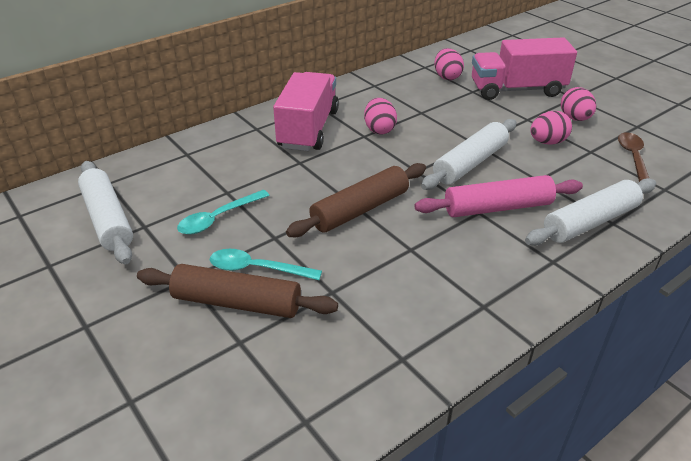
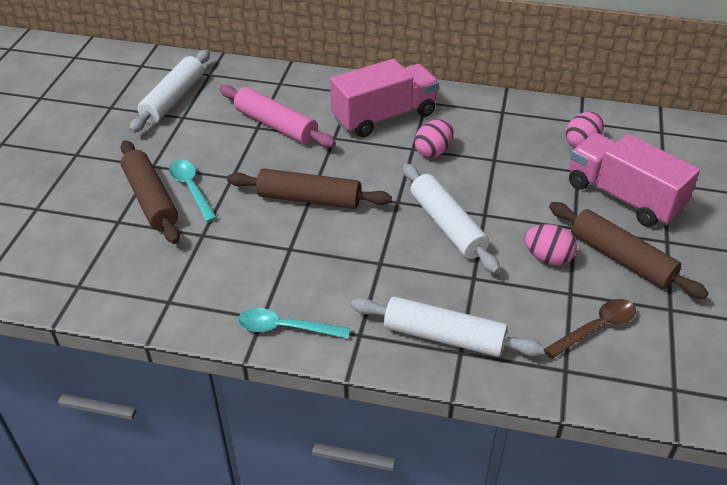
camera: 50 degrees right, 5 degrees up
turquoise spoon [177,190,270,235] -> turquoise spoon moved to [238,308,350,338]
pink rolling pin [415,175,583,217] -> pink rolling pin moved to [219,85,336,147]
white rolling pin [421,119,517,190] -> white rolling pin turned 60 degrees clockwise [403,163,500,274]
pink egg [561,87,596,121] -> brown rolling pin [549,202,709,299]

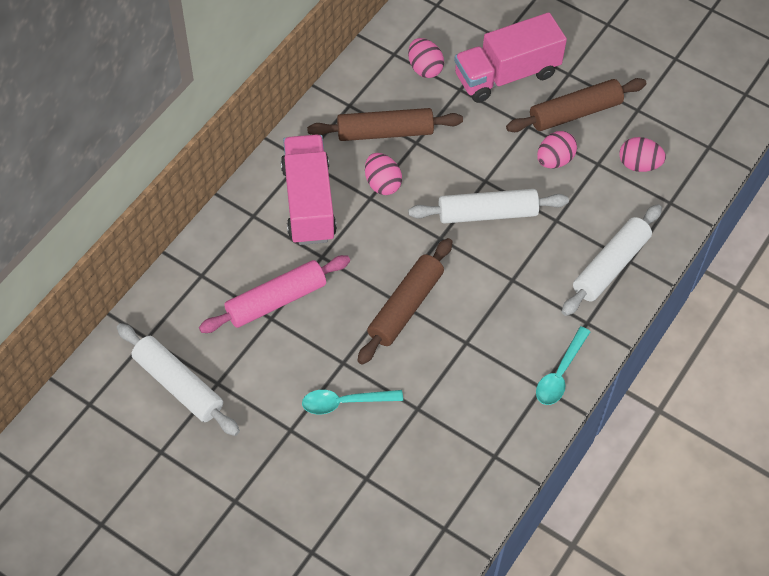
camera: 70 degrees left, 15 degrees up
brown rolling pin [121,140,180,244] -> brown rolling pin moved to [307,108,463,141]
brown spoon [544,299,636,359] -> pink egg [619,137,666,172]

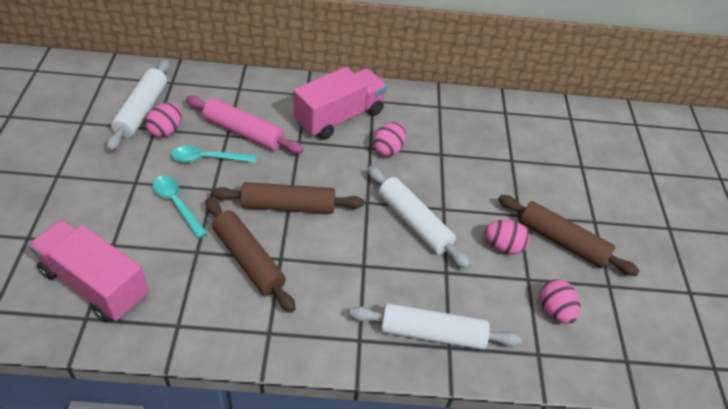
camera: 55 degrees right, 10 degrees down
brown rolling pin [307,108,463,141] -> brown rolling pin moved to [205,198,296,313]
pink egg [408,38,444,78] -> pink egg moved to [145,102,182,138]
pink truck [454,12,567,103] -> pink truck moved to [28,220,149,322]
turquoise spoon [536,326,590,405] -> turquoise spoon moved to [171,146,256,163]

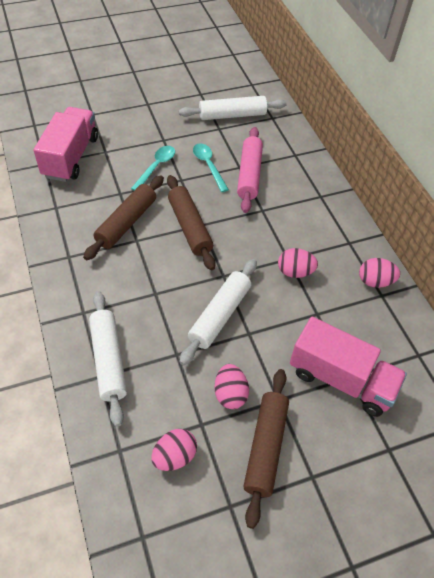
camera: 70 degrees right, 5 degrees up
pink egg [145,102,182,138] -> pink egg moved to [359,258,400,288]
pink truck [293,67,387,140] -> pink truck moved to [290,317,407,417]

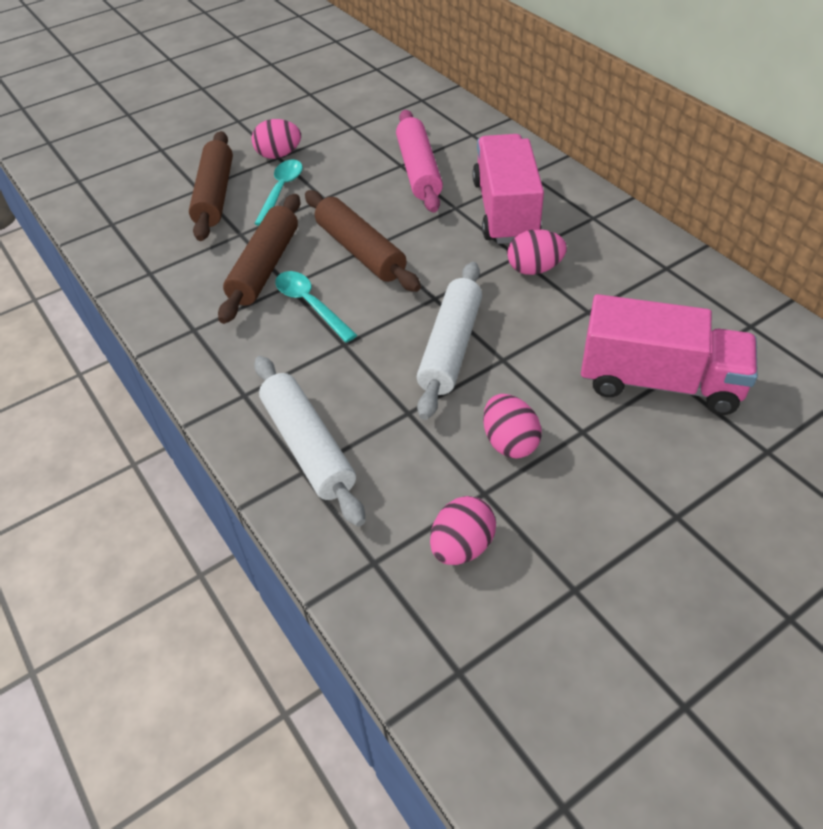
camera: 10 degrees left, 5 degrees down
pink truck [34,107,98,182] -> pink truck moved to [472,134,544,244]
white rolling pin [179,96,287,120] -> none
turquoise spoon [193,143,229,192] -> turquoise spoon moved to [275,271,357,343]
brown rolling pin [243,369,289,529] -> brown rolling pin moved to [189,131,233,241]
pink egg [359,258,400,288] -> pink egg moved to [251,119,301,159]

